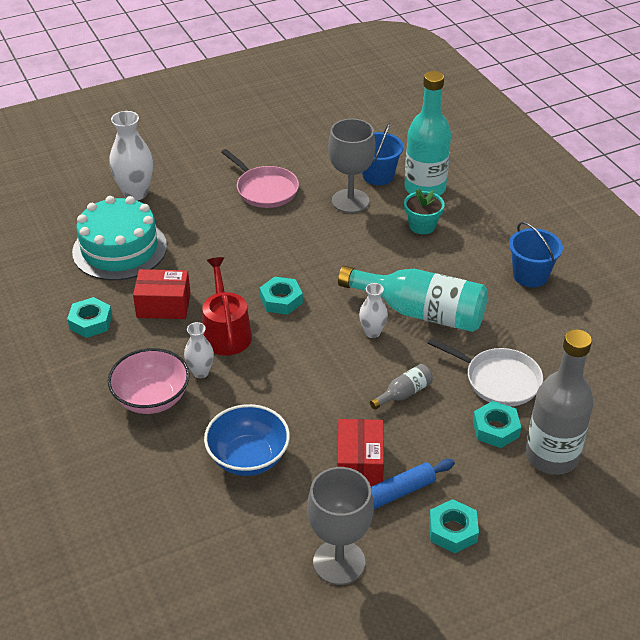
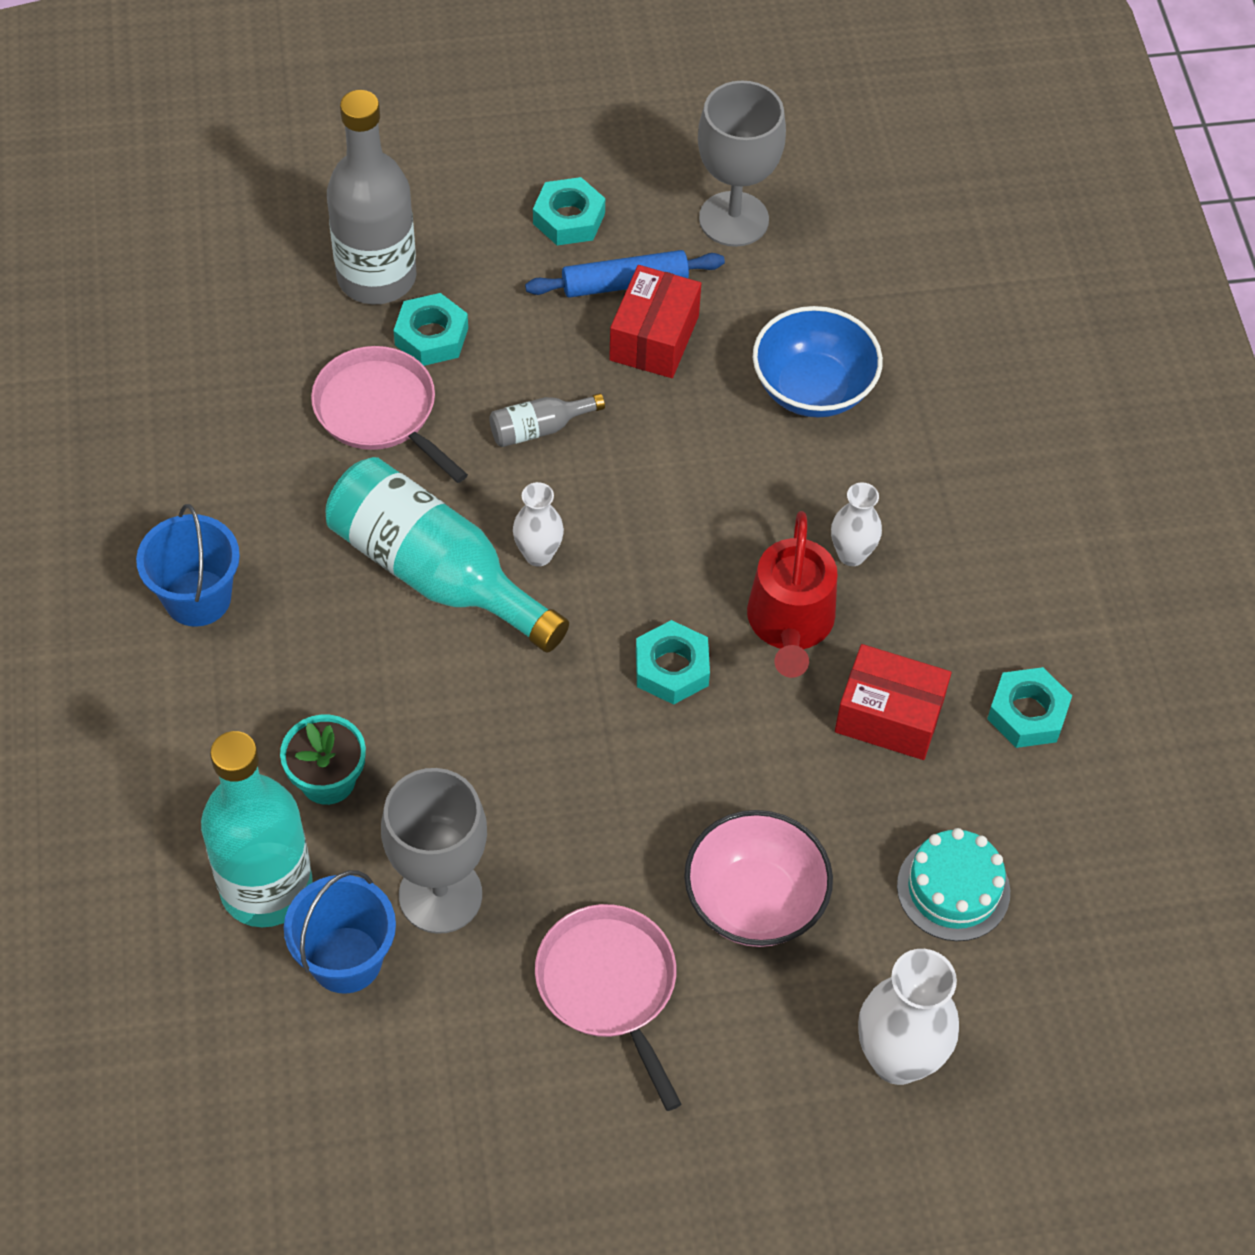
camera: 165 degrees left, 15 degrees up
turquoise cake [72,196,167,280] -> turquoise cake [897,828,1010,941], size x0.58
pink bowl [108,348,190,414] -> pink bowl moved to [684,810,833,947]
white pan [428,338,543,406] -> pink pan [311,346,468,483]

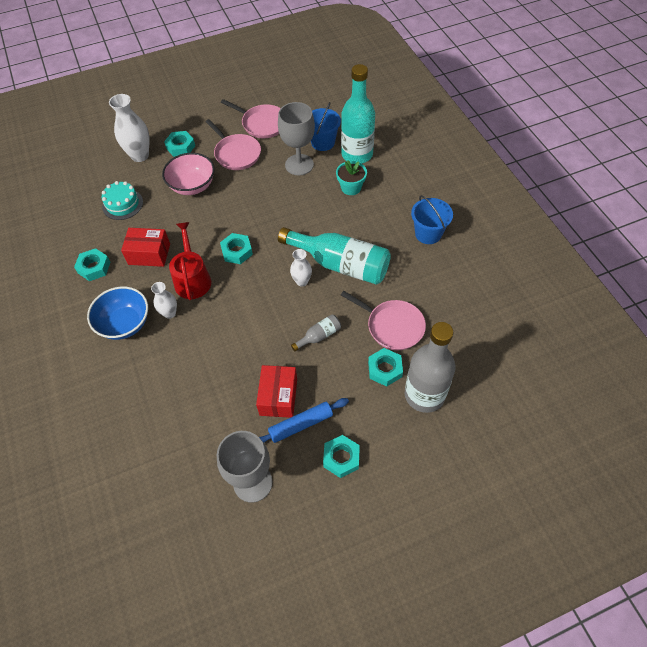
camera: 170 degrees right, 0 degrees up
blue bowl [753,306,883,418] -> blue bowl moved to [87,287,148,340]
none -> turquoise nut [164,131,195,157]
none -> pink pan [221,99,281,139]

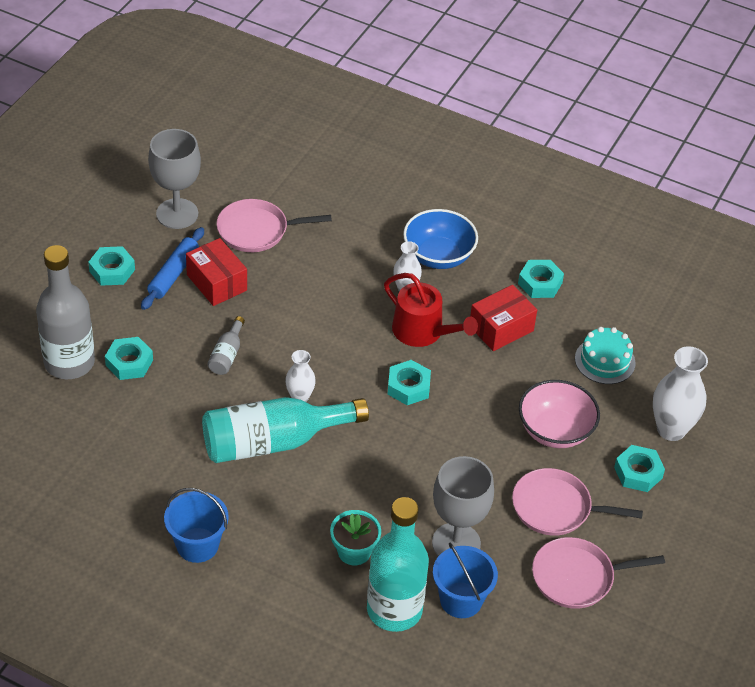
camera: 135 degrees right, 10 degrees down
pink pan [341,291,426,350] -> pink pan moved to [217,199,332,252]

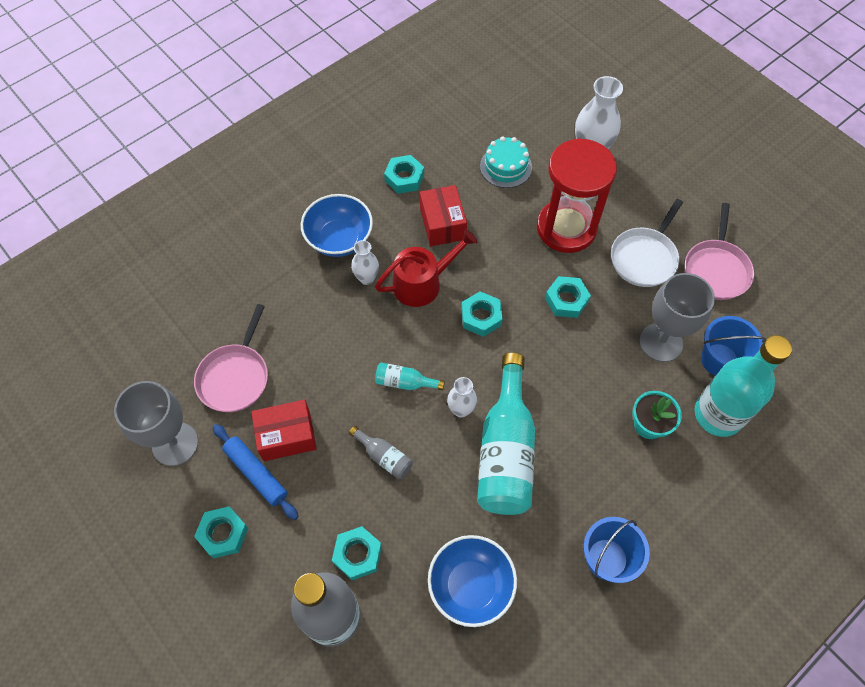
camera: 65 degrees left, 15 degrees up
pink pan [512,468,643,536] -> white pan [611,199,683,287]
pink bowl [519,380,600,448] -> red hourglass [537,138,617,253]
turquoise nut [614,445,665,492] -> turquoise nut moved to [545,276,591,318]
none -> turquoise bottle [375,363,445,390]
none -> blue bowl [428,535,517,627]

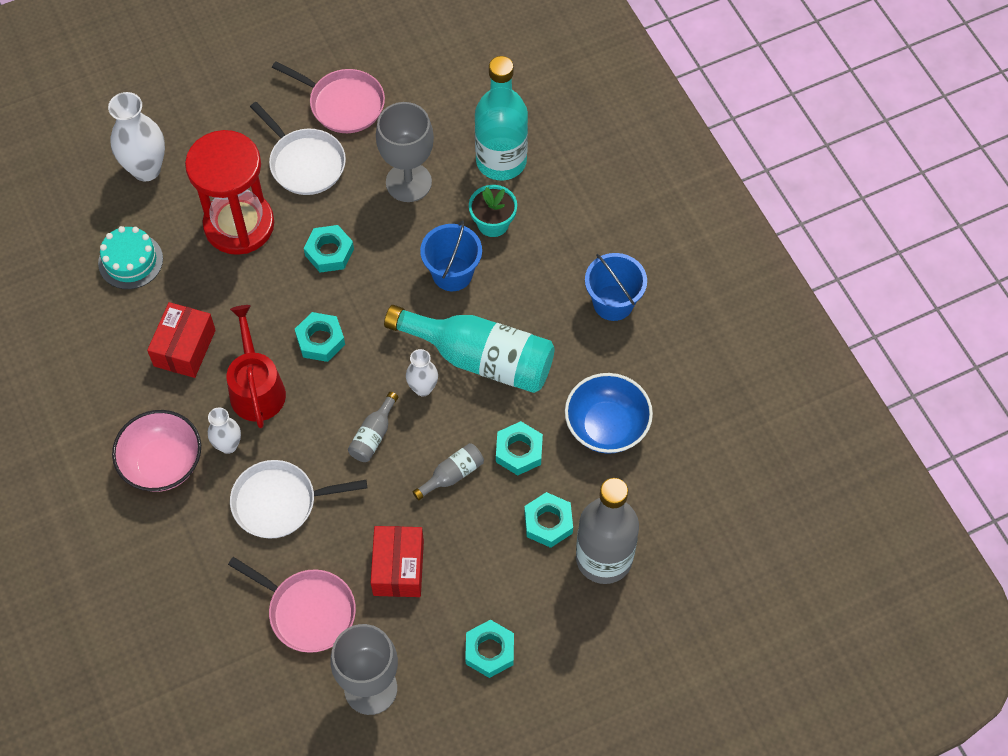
camera: 75 degrees left, 0 degrees up
blue rolling pin [213,424,299,520] -> none
blue bowl [301,194,373,257] -> pink bowl [112,410,201,492]
turquoise bottle [375,363,445,390] -> grey bottle [348,392,398,462]
turquoise nut [384,155,424,194] -> turquoise nut moved to [496,421,543,475]
red box [420,185,467,246] -> red box turned 75 degrees counterclockwise [147,302,216,378]
blue bucket [701,316,766,376] -> blue bucket moved to [420,220,482,291]
none -> white pan [230,460,367,538]

